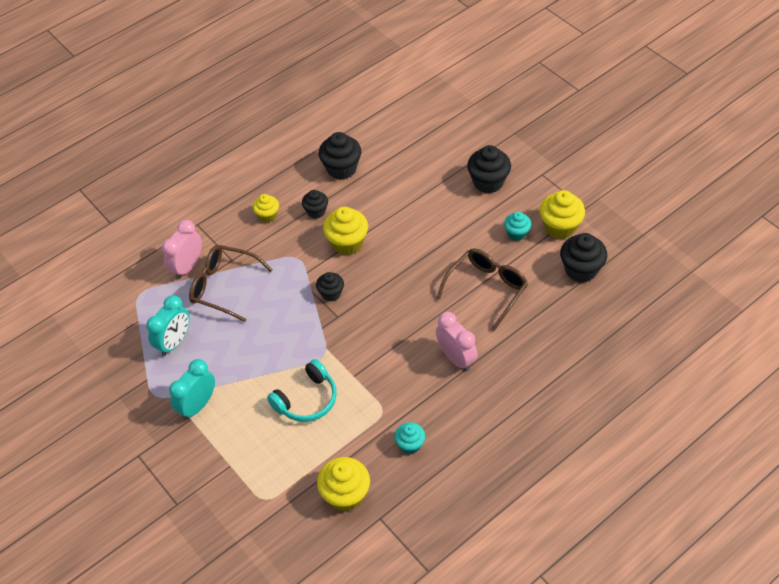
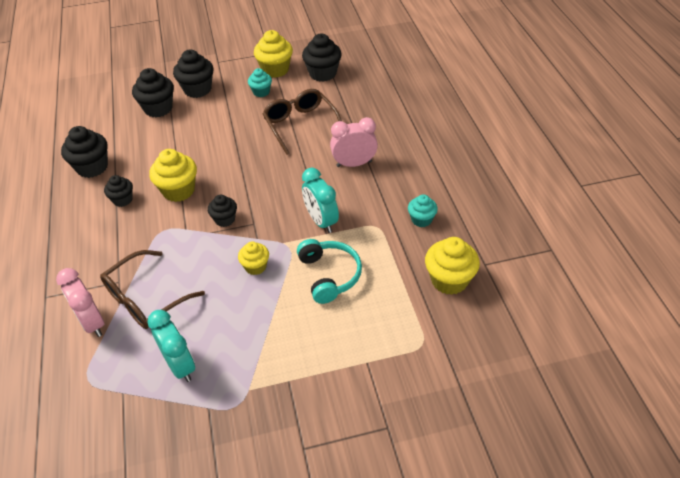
camera: 65 degrees left, 5 degrees down
turquoise clock [169,359,215,420] -> turquoise clock moved to [302,168,339,233]
yellow cupcake [253,194,279,223] -> yellow cupcake moved to [238,242,269,275]
none -> black cupcake [132,68,174,117]

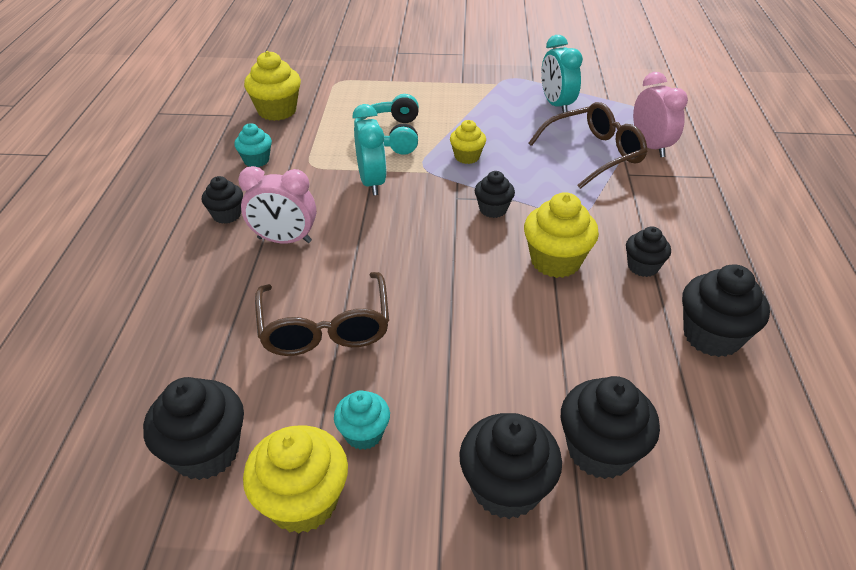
camera: 165 degrees left, 5 degrees down
none -> black cupcake [202,176,243,224]

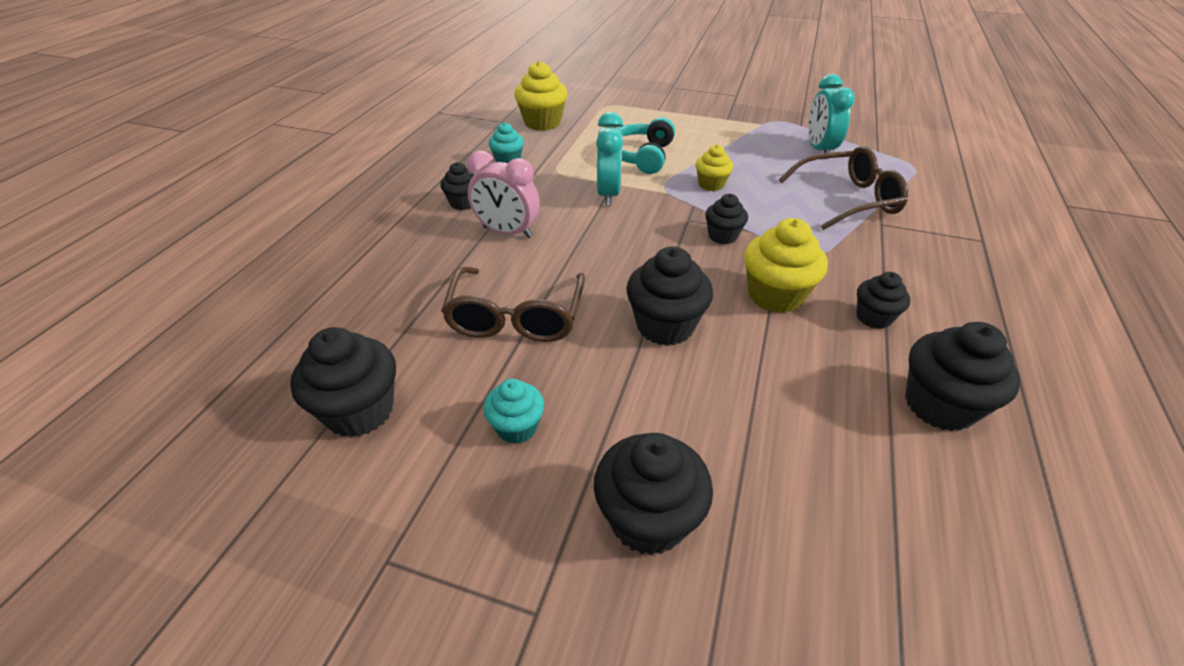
camera: 15 degrees right, 0 degrees up
yellow cupcake [243,425,348,534] -> none
black cupcake [561,376,660,479] -> black cupcake moved to [626,246,713,346]
pink clock [633,72,688,157] -> none

